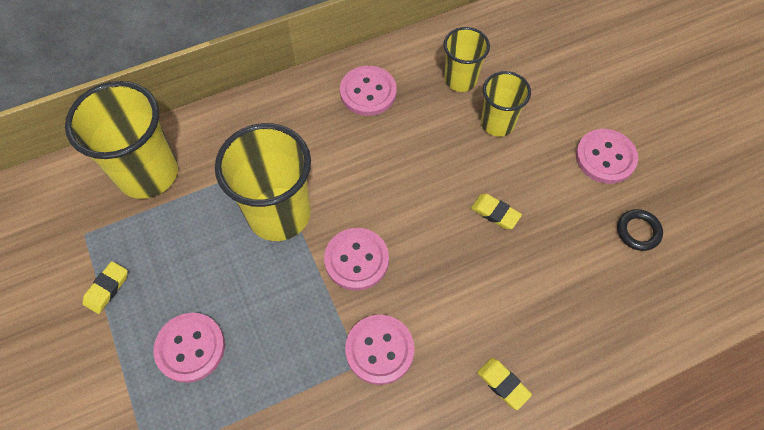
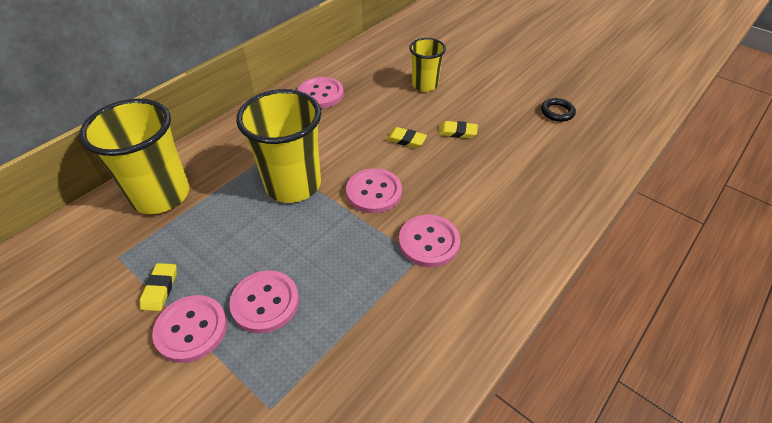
camera: 25 degrees left, 15 degrees down
yellow cup [443,27,490,92] -> none
yellow eraser [477,358,532,410] -> yellow eraser moved to [386,127,427,148]
pink button [576,129,638,184] -> pink button moved to [152,295,227,363]

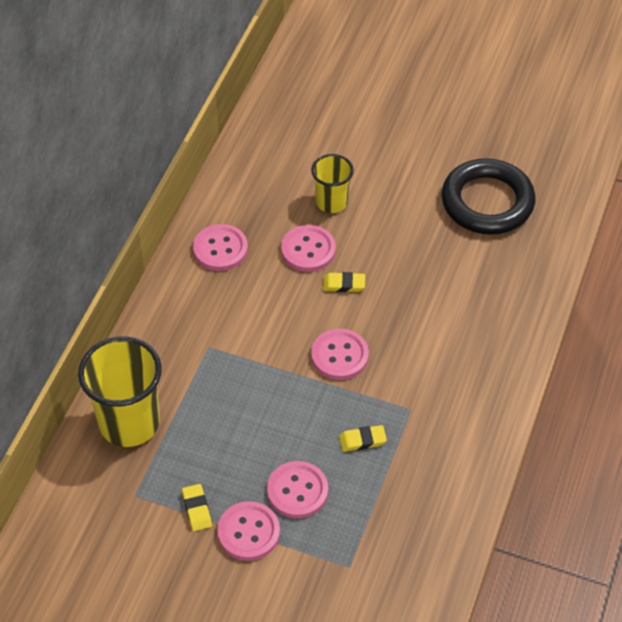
camera: 20 degrees left, 5 degrees up
yellow cup [236,89,321,203] -> none
pink button [399,215,460,267] -> pink button moved to [281,225,336,272]
yellow eraser [439,121,478,139] -> yellow eraser moved to [339,425,387,452]
black ring [541,98,576,122] -> black ring [441,158,536,235], size x2.47

